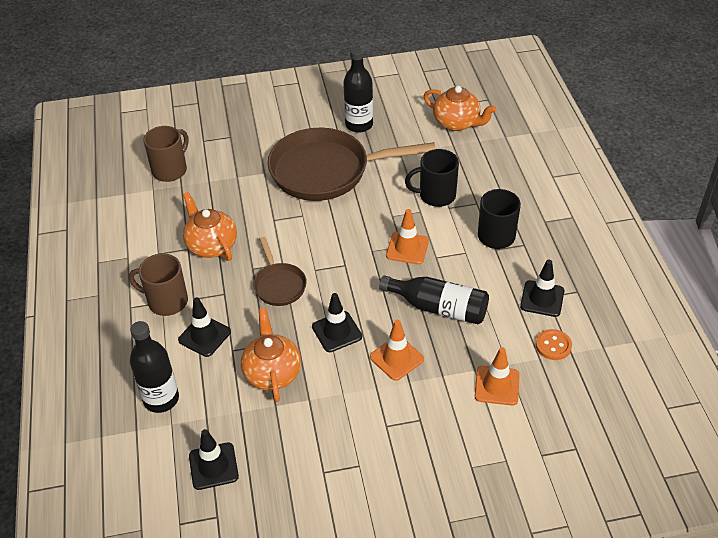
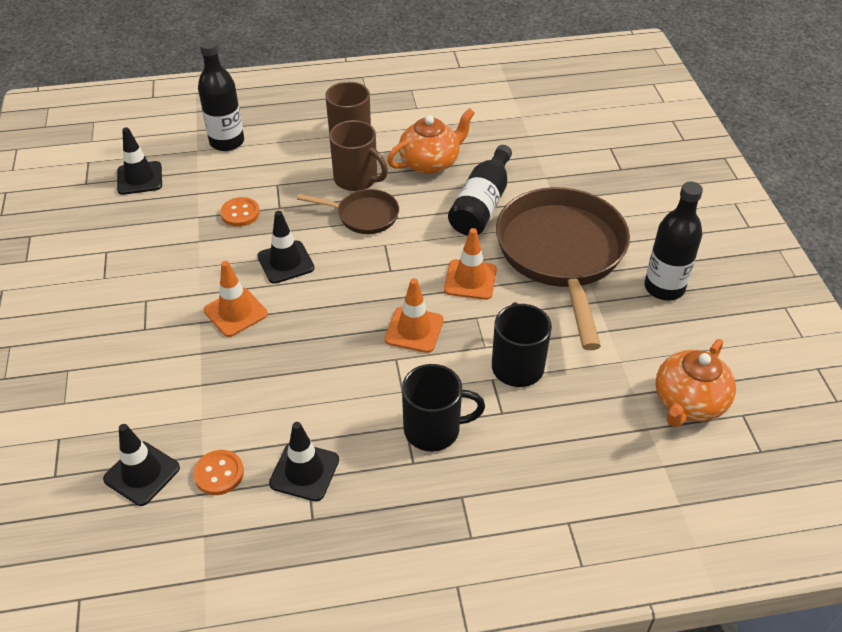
camera: 90 degrees right, 0 degrees up
brown mug [143,126,189,182] -> brown mug moved to [329,120,388,191]
black traffic cone [178,297,231,357] -> black traffic cone moved to [103,424,180,506]
orange teapot [241,308,301,402] -> orange button [220,197,260,227]
brown pan [253,237,307,306] -> brown pan turned 150 degrees counterclockwise [297,189,399,234]
black bottle [379,275,489,325] -> black bottle moved to [448,145,512,236]
orange traffic cone [475,347,520,406] -> orange traffic cone moved to [444,228,497,300]

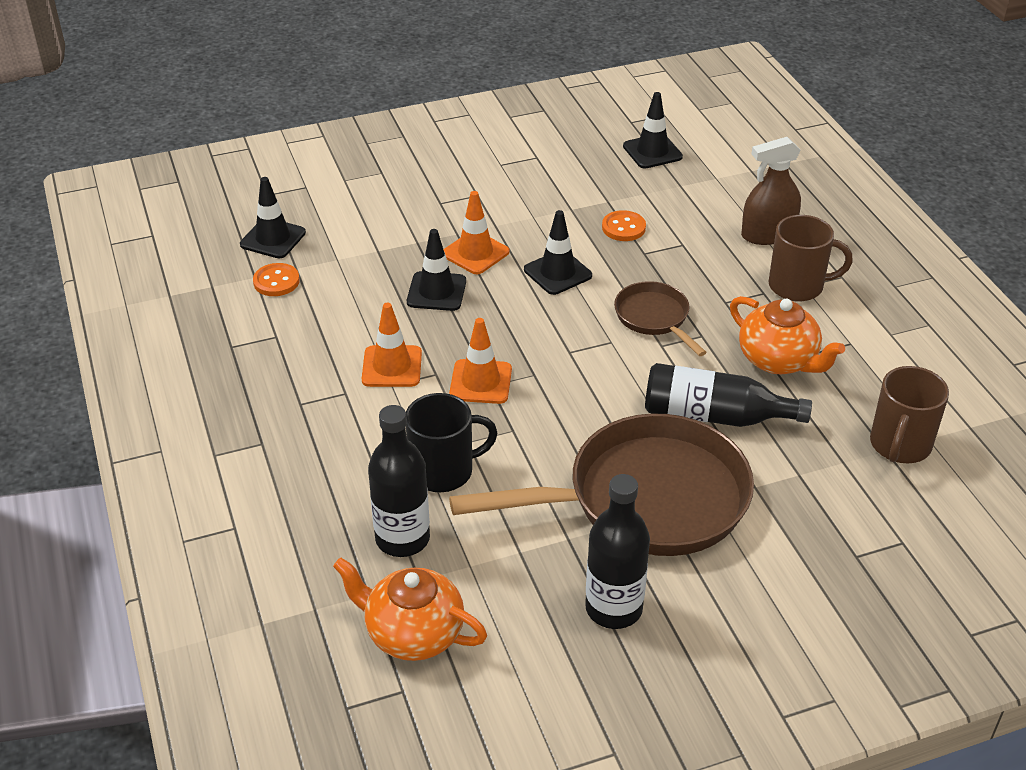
camera: 80 degrees right, 5 degrees down
black bottle [198,39,244,151] -> black bottle moved to [368,405,430,557]
black traffic cone [269,422,339,501] -> black traffic cone moved to [407,229,466,311]
brown pan [297,189,399,234] -> brown pan turned 150 degrees clockwise [614,281,707,356]
brown mug [329,120,388,191] -> brown mug moved to [870,366,949,463]
black mug [402,364,485,451] -> none
orange traffic cone [444,228,497,300] -> orange traffic cone moved to [362,303,422,387]
none -> brown spray bottle [741,137,801,245]

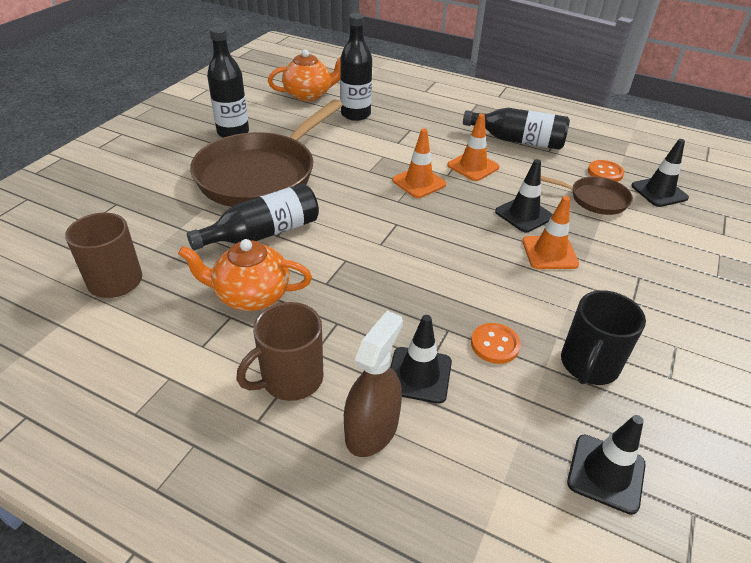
camera: 135 degrees right, 0 degrees up
black mug [406,393,497,492] -> black mug moved to [561,290,646,385]
black traffic cone [524,210,592,295] -> black traffic cone moved to [390,315,452,404]
brown pan [614,281,707,356] -> brown pan moved to [541,176,633,215]
none -> black bottle [463,108,570,150]

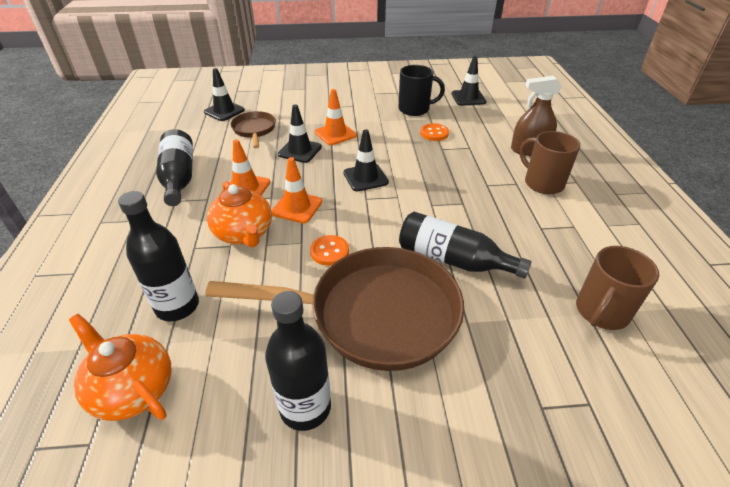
camera: 120 degrees left, 0 degrees up
orange teapot [178,239,312,311] -> orange teapot moved to [207,181,272,247]
brown mug [236,302,324,401] -> brown mug turned 150 degrees counterclockwise [520,131,580,194]
black traffic cone [390,315,452,404] -> black traffic cone moved to [343,129,389,191]
orange button [588,160,624,182] -> orange button moved to [310,235,349,266]

